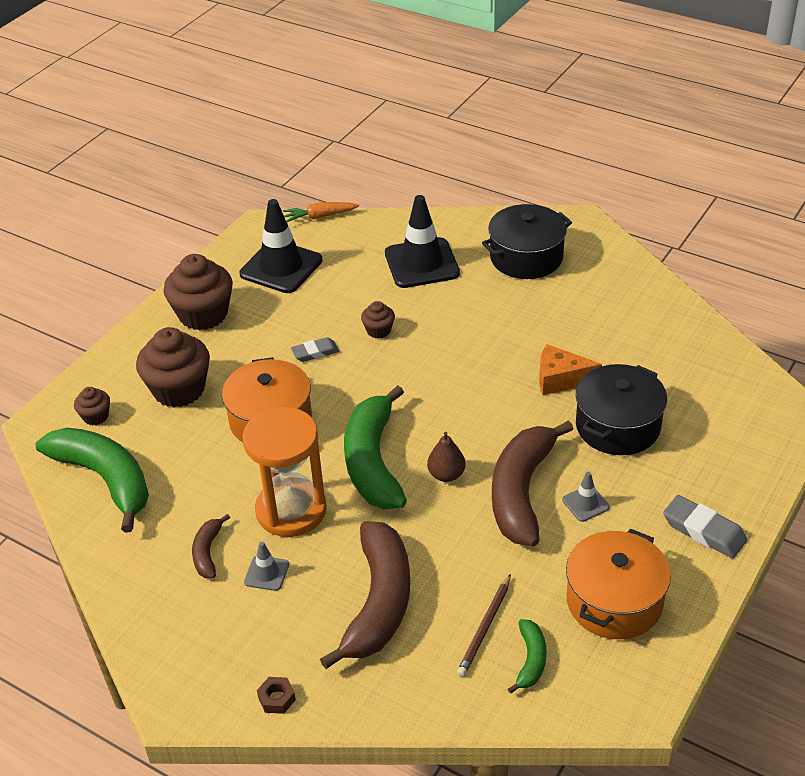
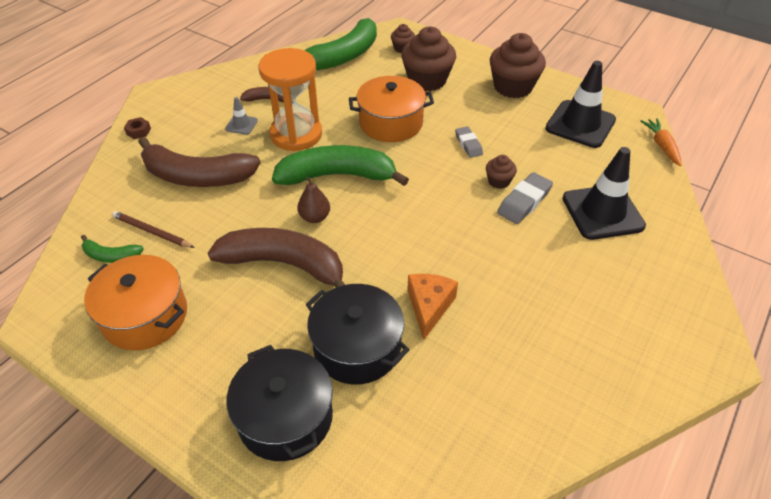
camera: 90 degrees right, 5 degrees up
black pot [482,204,572,279] -> black pot moved to [226,345,333,461]
grey traffic cone [562,472,610,522] -> none
grey eraser [663,495,747,558] -> grey eraser moved to [497,172,553,224]

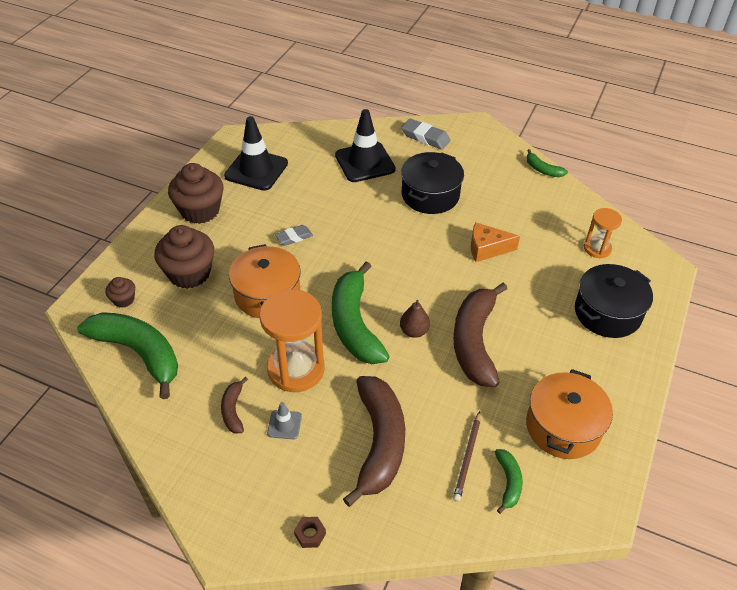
camera: 100 degrees left, 0 degrees up
black pot [305,284,410,384] -> black pot moved to [401,152,464,214]
brown cupcake [486,155,517,189] -> none
grey eraser [497,172,553,224] -> grey eraser moved to [401,119,450,150]
orange carrot [640,118,682,166] -> none
none -> green banana [527,149,568,177]
none -> orange hourglass [584,208,622,259]

